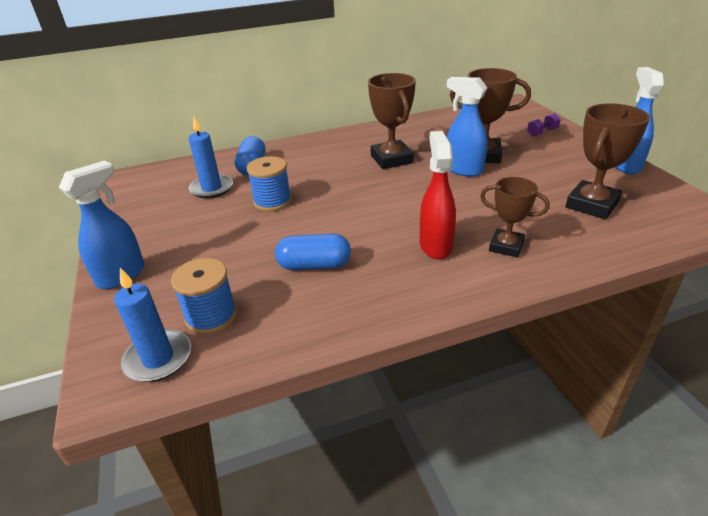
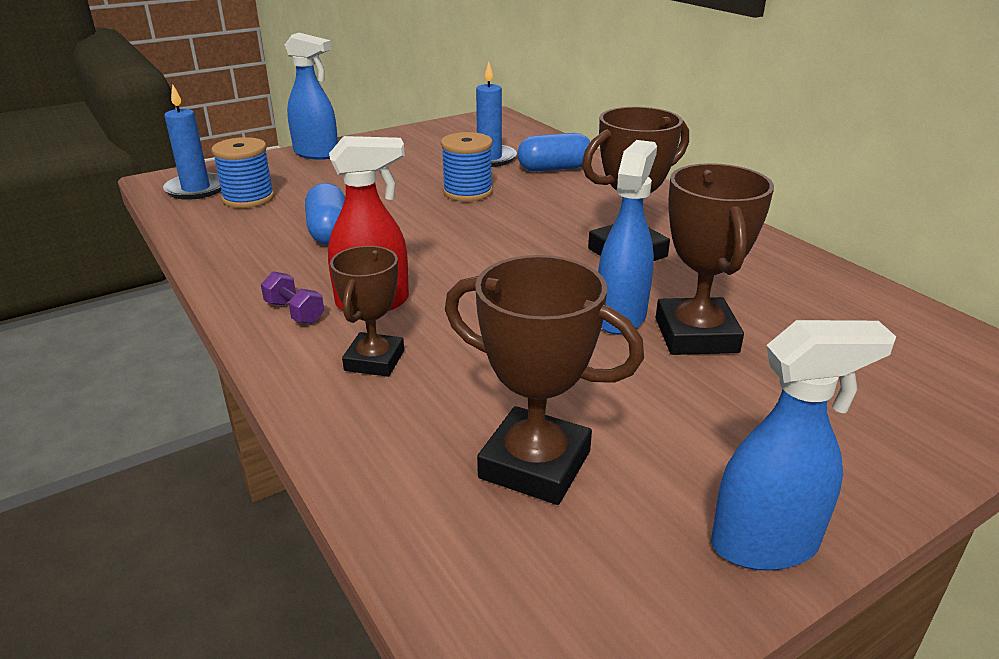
camera: 75 degrees right, 5 degrees down
purple dumbbell [527,113,561,137] -> purple dumbbell moved to [261,271,324,324]

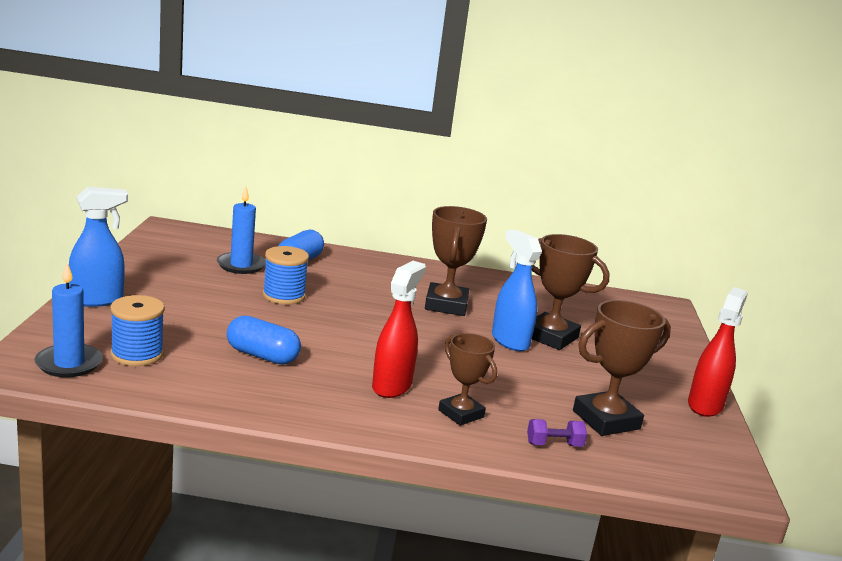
camera: 55 degrees left, 10 degrees down
purple dumbbell [261,271,324,324] -> purple dumbbell moved to [527,419,587,447]
blue spray bottle [711,320,896,571] -> red spray bottle [688,287,748,417]

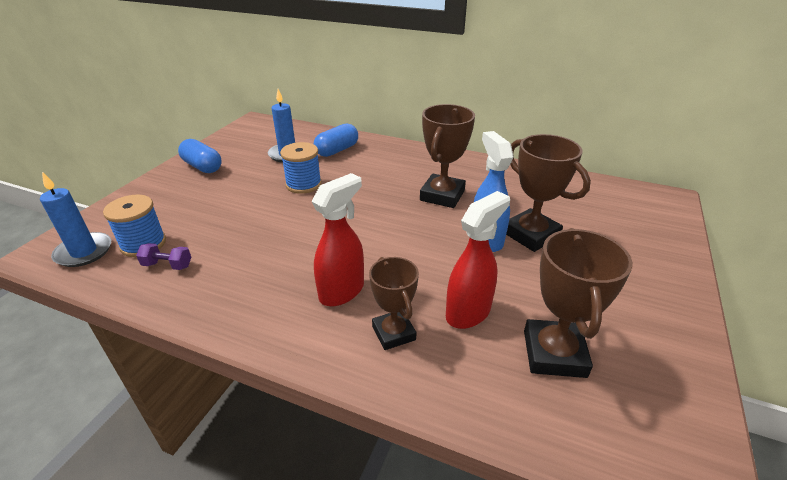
camera: 20 degrees right, 15 degrees up
blue spray bottle [69,187,128,307] -> none
blue capsule [227,315,301,365] -> blue capsule moved to [178,139,222,173]
purple dumbbell [527,419,587,447] -> purple dumbbell moved to [136,243,191,270]
brown trophy [573,300,671,436] -> brown trophy turned 75 degrees counterclockwise [524,228,633,378]
red spray bottle [688,287,748,417] -> red spray bottle moved to [446,191,510,329]

